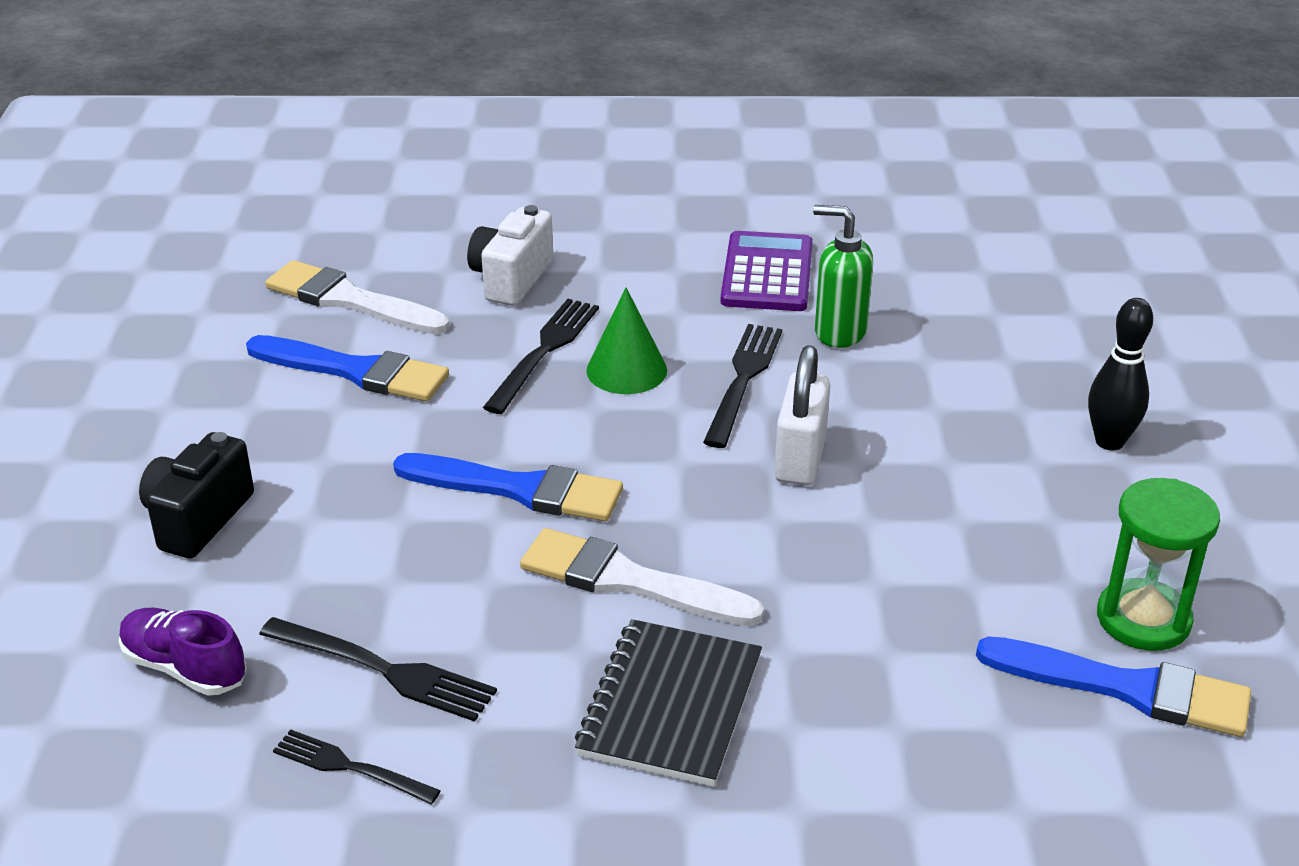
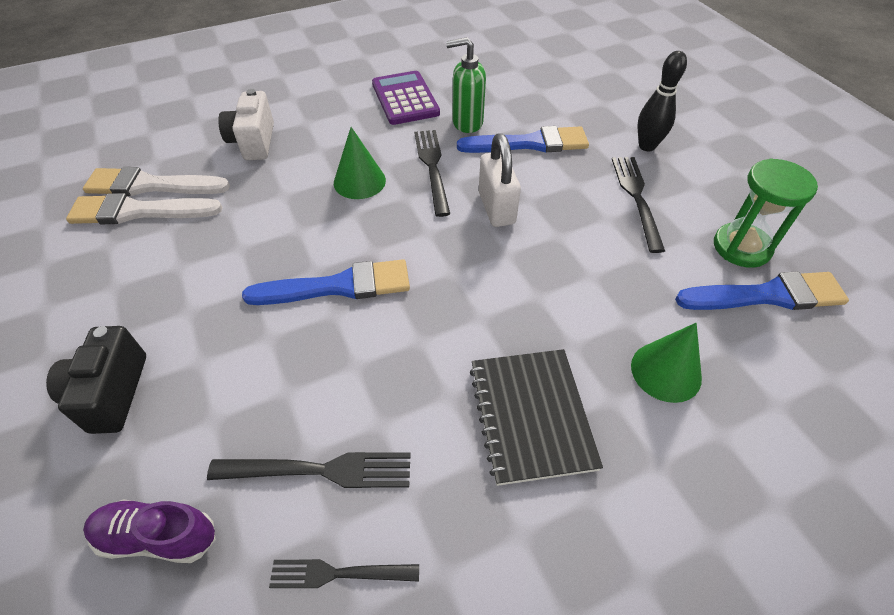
camera: 25 degrees left, 15 degrees up
blue brush [246,335,449,401] -> blue brush moved to [457,126,589,153]
black fork [483,299,599,414] -> black fork moved to [612,157,665,253]
white brush [520,528,764,626] -> white brush moved to [66,193,223,224]
none -> green cone [631,323,702,403]

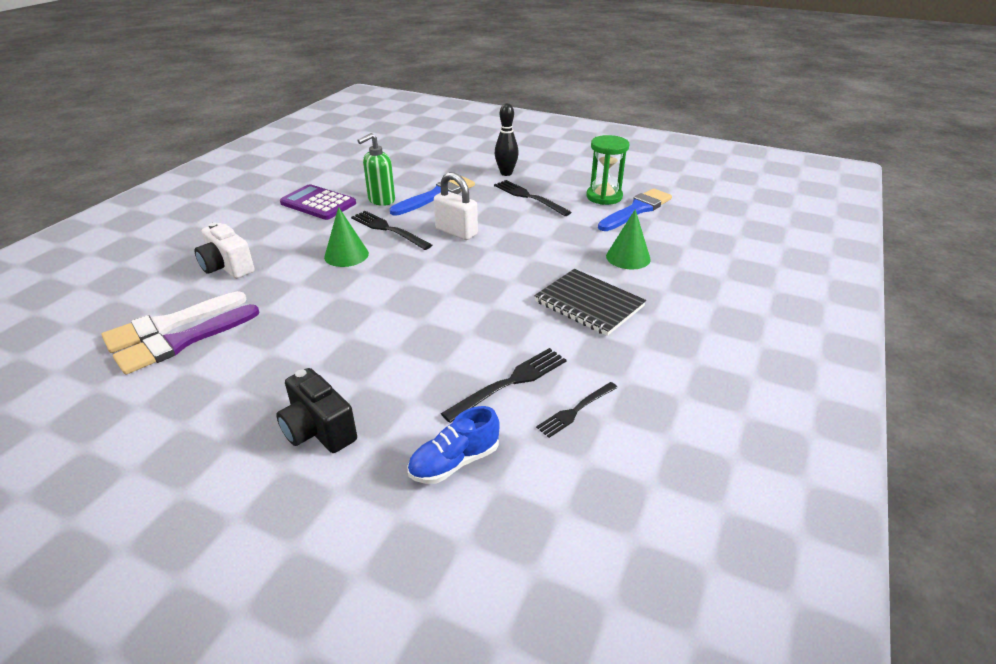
camera: 40 degrees left, 15 degrees down
white brush [66,193,223,224] -> purple brush [113,304,259,375]
purple shoe [83,499,216,563] -> blue shoe [407,406,500,484]
blue brush [242,259,410,305] -> none

